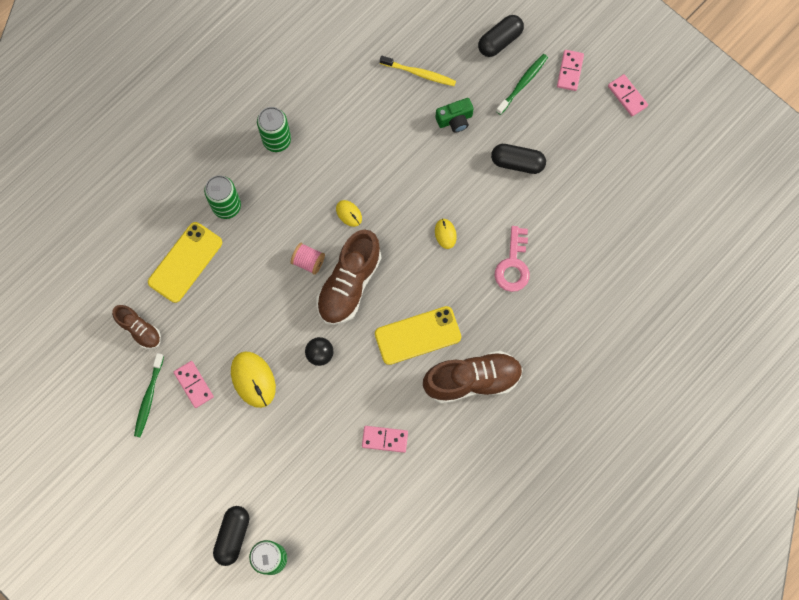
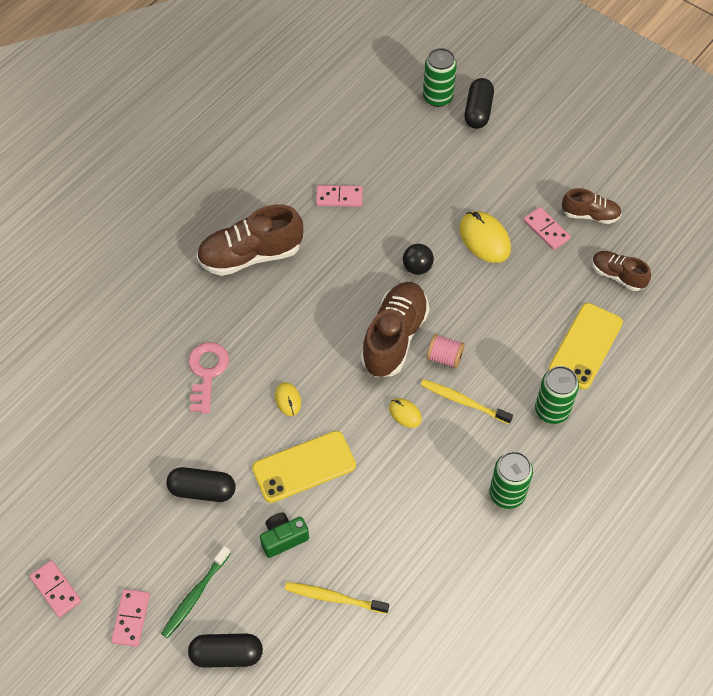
camera: 175 degrees right, 15 degrees down
green toothbrush [134,353,164,437] -> brown shoe [562,188,622,224]
yellow phone [375,306,461,365] -> yellow phone moved to [252,431,356,503]
black capsule [478,15,524,57] -> black capsule turned 45 degrees clockwise [188,633,263,668]
none -> yellow toothbrush [421,379,513,424]

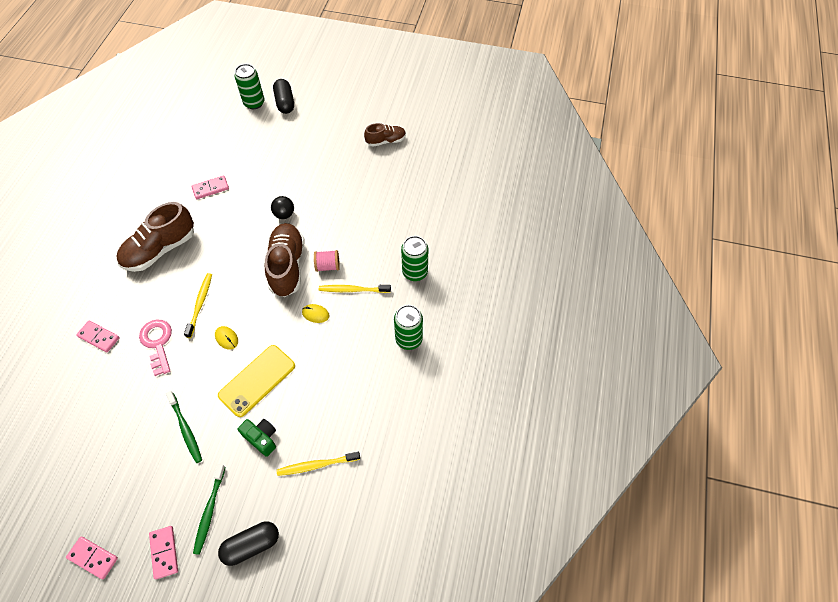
camera: 25 degrees left, 0 degrees up
black capsule [166,467,236,502] -> green toothbrush [166,391,202,463]
green camera [260,513,309,558] -> green camera turned 90 degrees clockwise [238,419,276,457]
yellow mouse [459,211,511,263] -> none
pink domino [523,207,571,250] -> pink domino moved to [76,321,120,352]
yellow phone [548,303,623,390] -> none
brown shoe [592,251,651,291] -> none
none -> yellow toothbrush [184,273,212,338]

